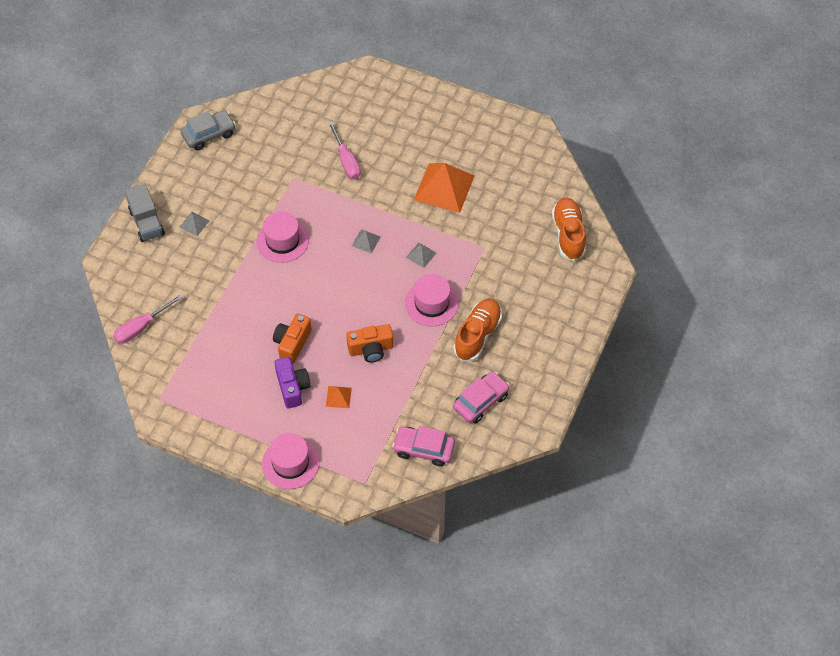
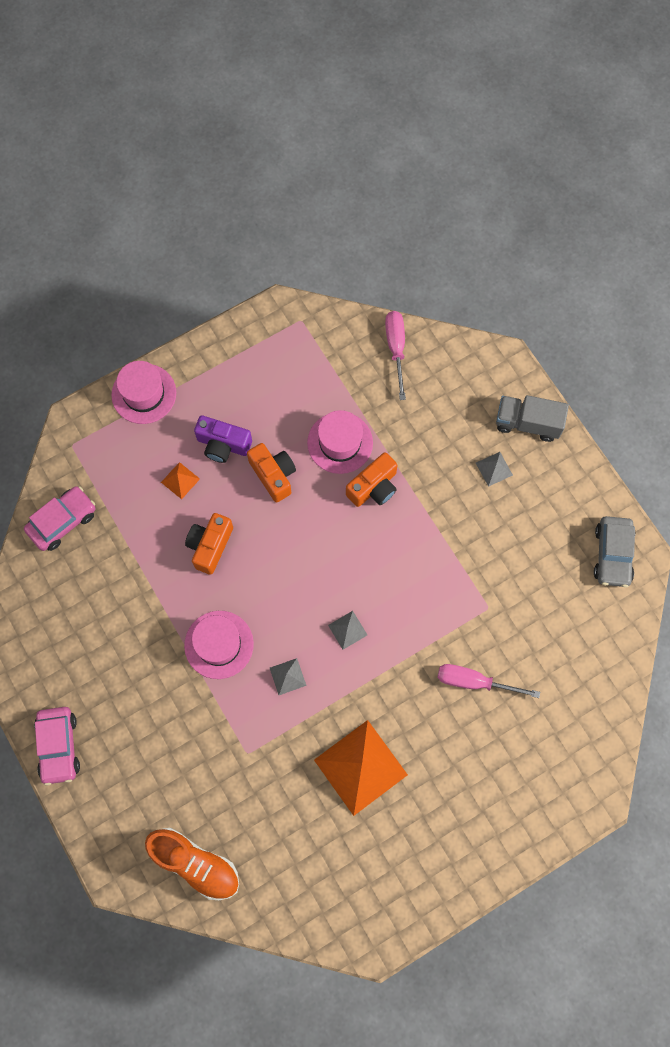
camera: 125 degrees right, 15 degrees up
pink hat [256,211,309,263] -> pink hat moved to [307,410,373,474]
orange shoe [453,298,502,361] -> none
pink car [453,371,510,424] -> pink car moved to [34,707,80,786]
none -> orange camera [346,452,398,507]

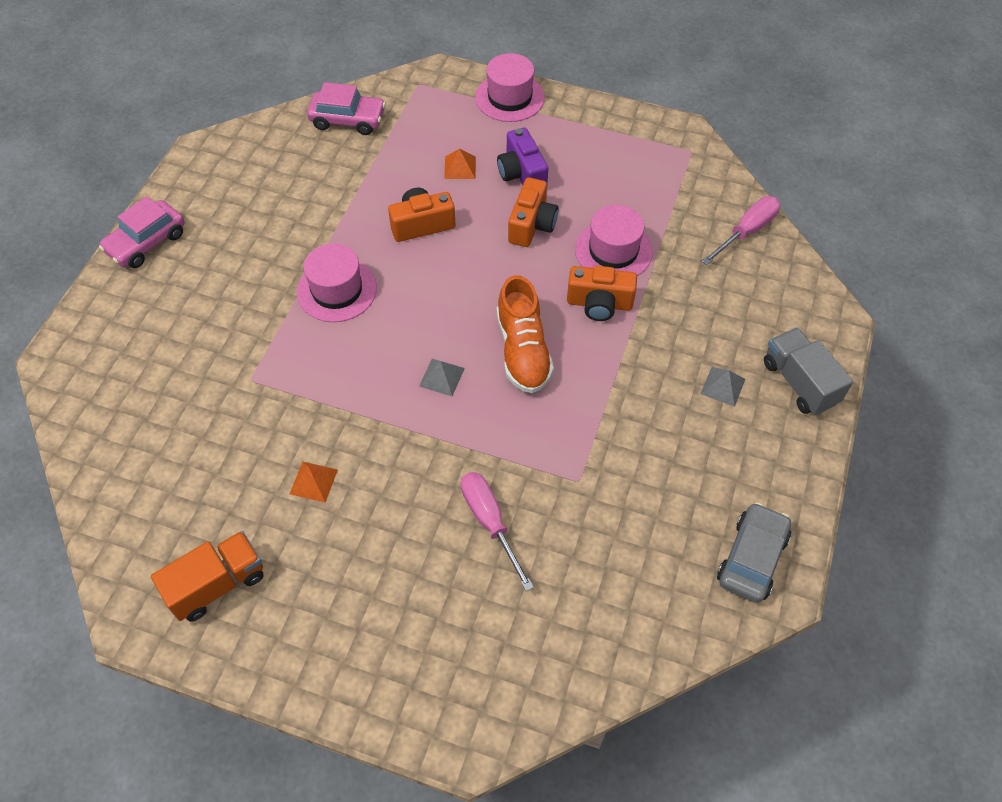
camera: 50 degrees right, 15 degrees down
orange shoe [145,828,239,900] -> orange shoe moved to [497,275,554,393]
grey pyramid [270,658,307,695] -> none
orange pyramid [314,720,408,816] -> orange pyramid [290,461,338,503], size x0.45
grey car [594,516,636,587] -> grey car turned 150 degrees clockwise [717,502,791,603]
none -> orange truck [151,531,264,622]

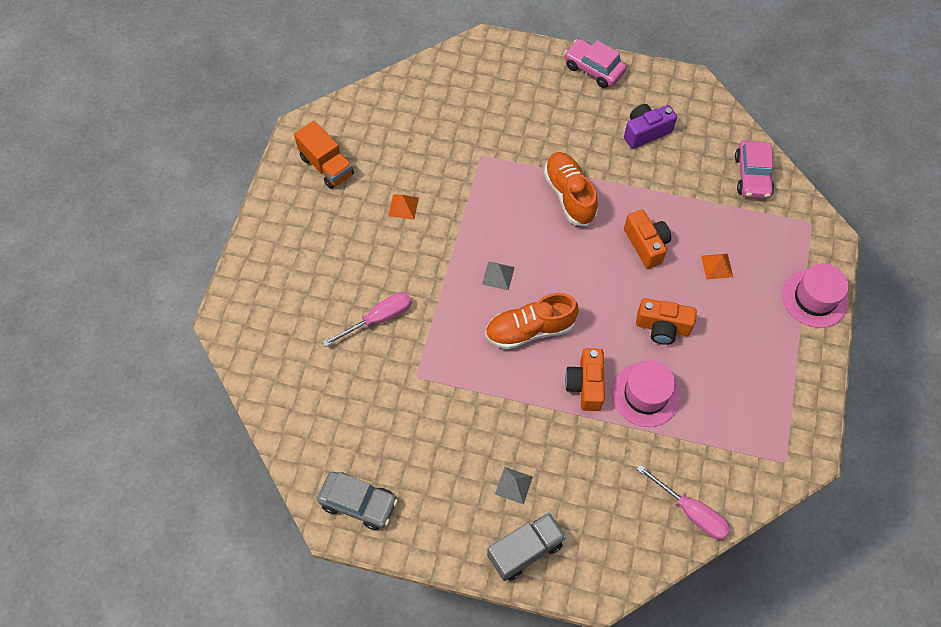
camera: 85 degrees right, 5 degrees up
pink hat [297,244,377,322] -> orange shoe [544,152,598,226]
purple camera [497,127,548,185] -> purple camera moved to [624,104,677,149]

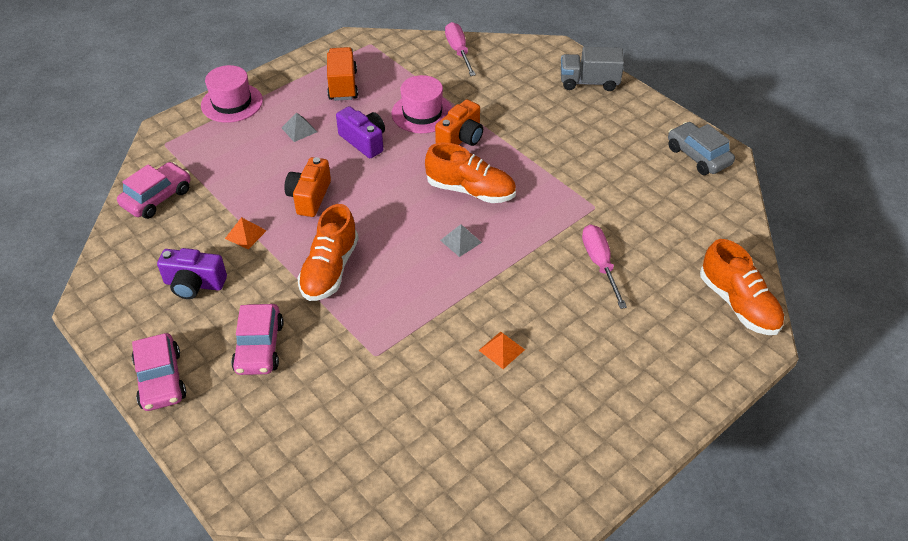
camera: 145 degrees left, 15 degrees down
orange truck [294,121,354,189] -> orange truck moved to [327,47,358,101]
pink screwdriver [322,292,412,347] -> pink screwdriver turned 75 degrees clockwise [582,224,627,309]
grey pyramid [495,467,533,504] -> grey pyramid moved to [282,112,317,142]
orange camera [636,298,697,345] -> purple camera [336,106,385,158]
orange pyramid [701,254,733,279] -> orange pyramid moved to [225,217,267,249]
none -> pink car [231,304,283,375]
none -> orange shoe [700,239,785,335]

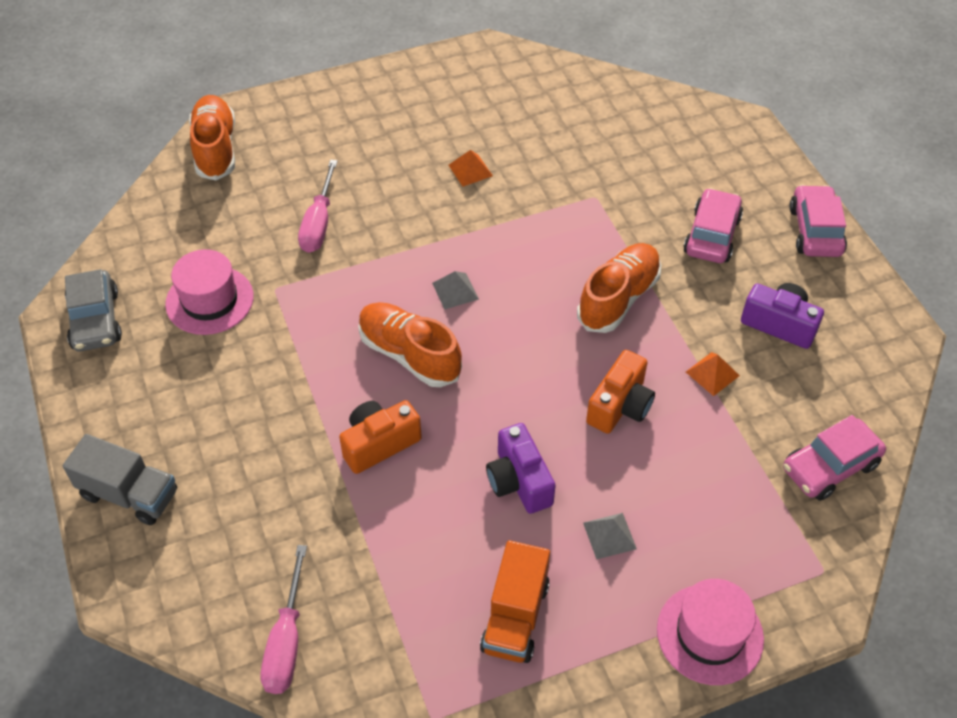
camera: 160 degrees left, 5 degrees up
pink hat [391,75,452,133] -> pink hat moved to [165,249,254,335]

